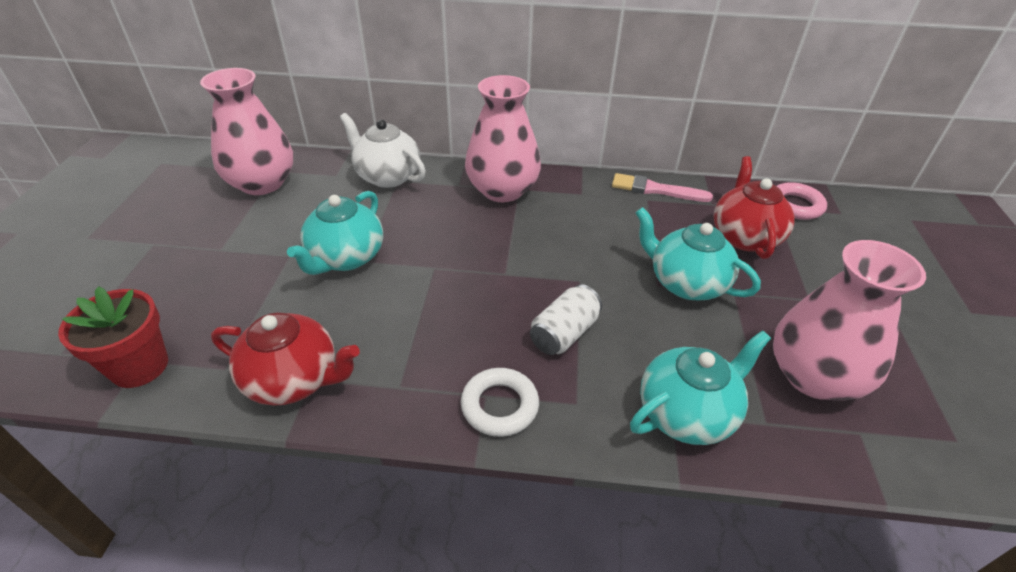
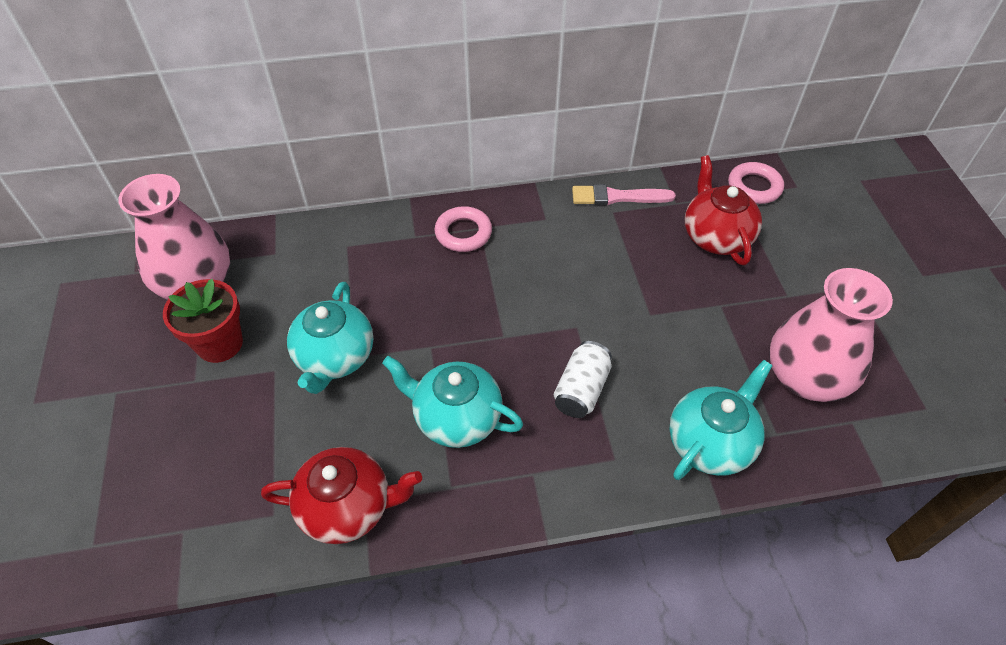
camera: 15 degrees left, 10 degrees up
red flower pot [58,286,168,388] -> red flower pot moved to [163,279,243,363]
white teapot [340,113,426,188] -> none
white ring [461,368,539,437] -> none
pink vase [465,75,541,202] -> pink ring [435,206,492,252]
turquoise teapot [635,207,761,301] -> turquoise teapot moved to [382,356,523,448]

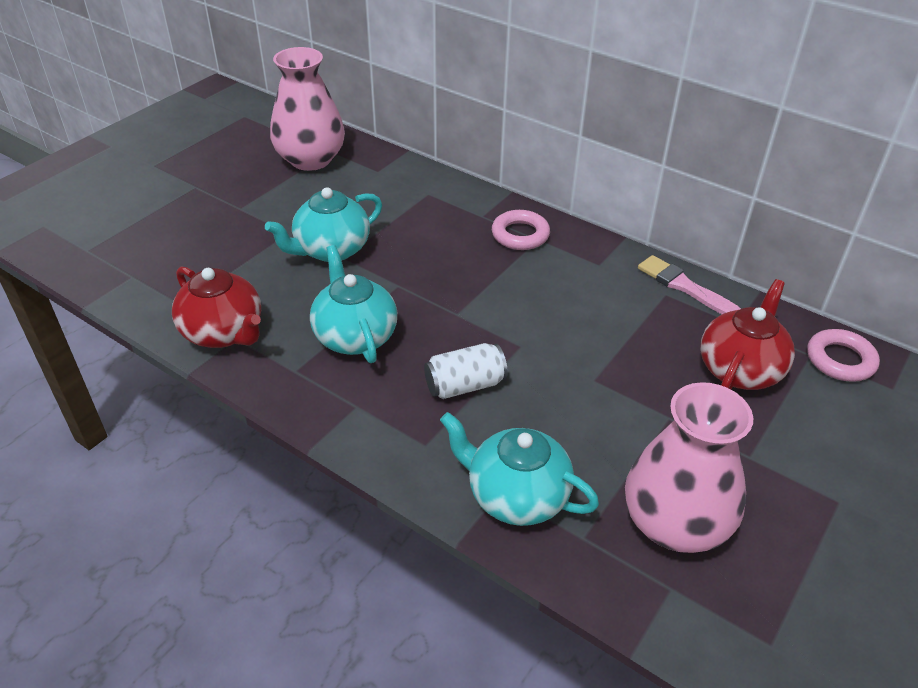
camera: 45 degrees right, 10 degrees down
red flower pot [163,279,243,363] -> none
turquoise teapot [669,360,773,480] -> turquoise teapot turned 150 degrees counterclockwise [440,412,599,526]

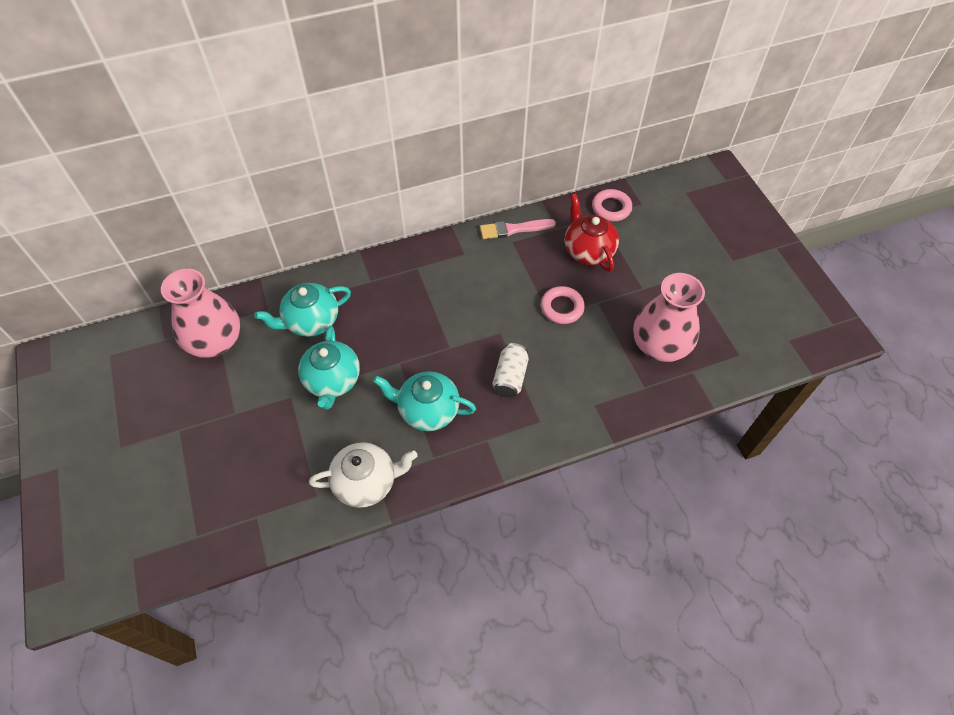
camera: 55 degrees left, 15 degrees up
red teapot [172,267,261,348] -> white teapot [309,442,418,508]
turquoise teapot [440,412,599,526] -> turquoise teapot moved to [254,283,351,337]
pink ring [492,210,550,250] -> pink ring moved to [541,286,585,324]

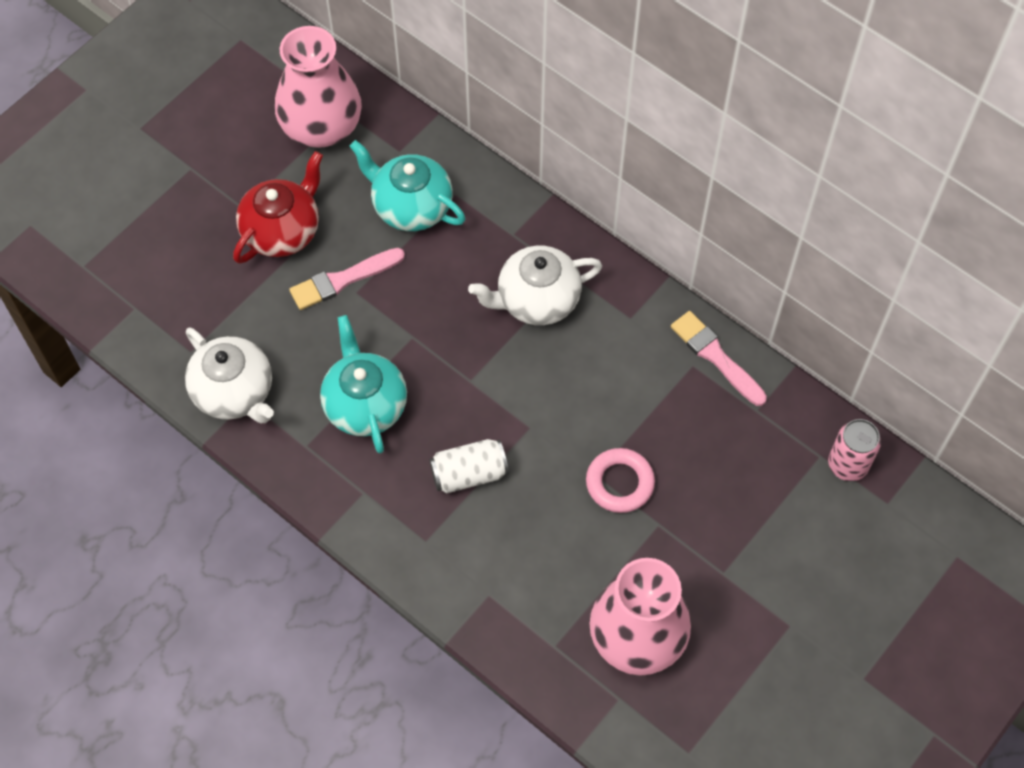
camera: 60 degrees right, 5 degrees up
turquoise teapot [298,326,360,410] -> pink brush [289,248,405,310]
red teapot [564,193,619,272] -> red teapot moved to [233,151,323,264]
pink ring [592,189,632,221] -> pink can [828,419,881,481]
none -> white teapot [468,246,602,325]

